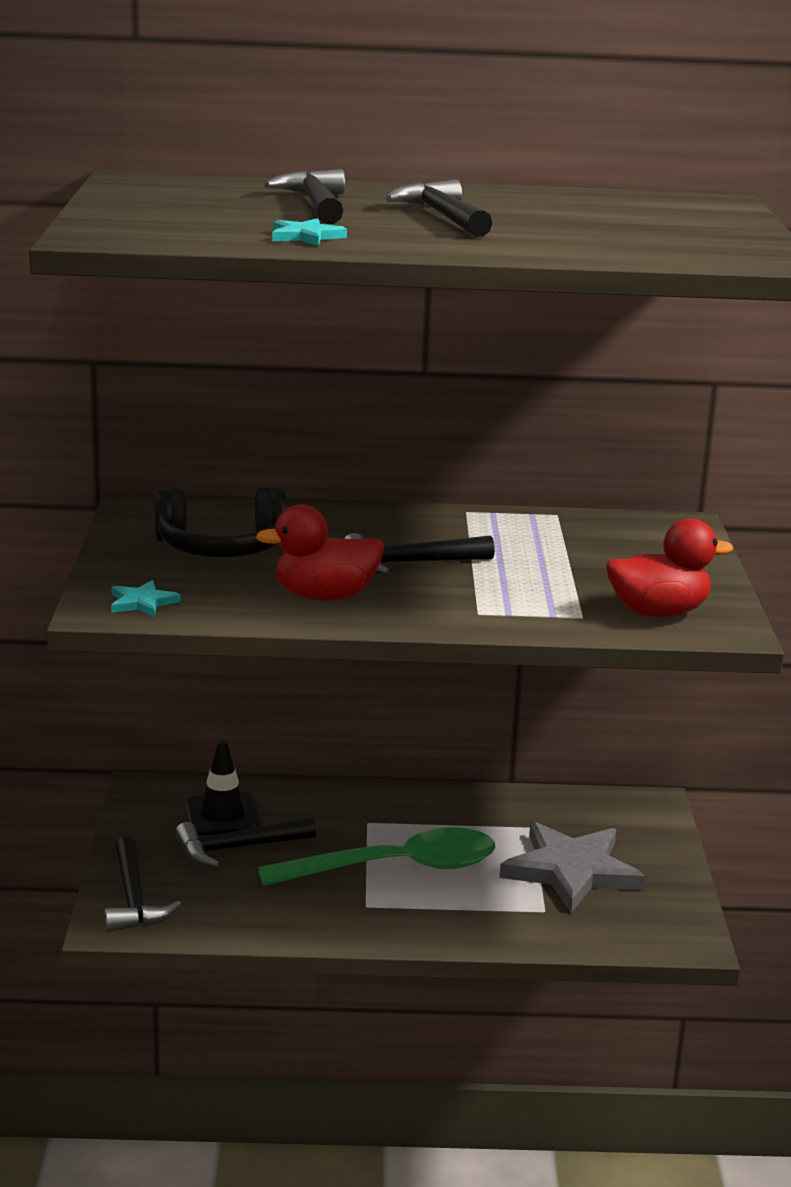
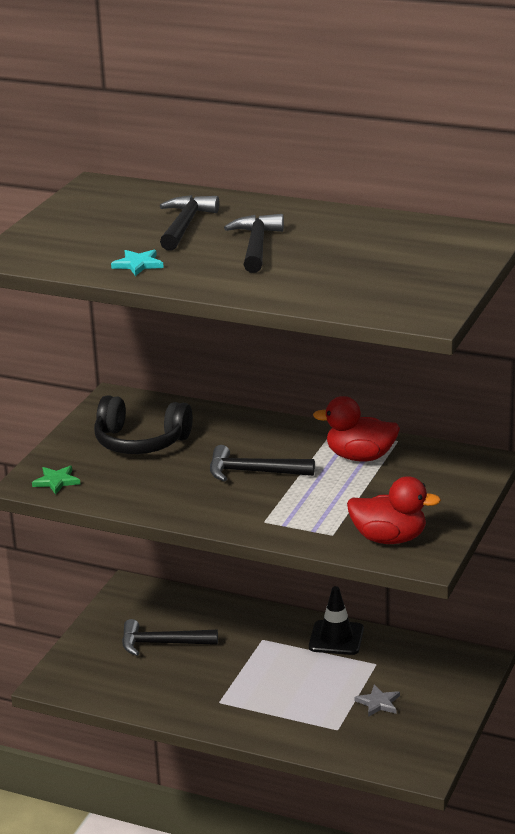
camera: 25 degrees right, 5 degrees up
black hammer [104,836,182,932] -> none
turquoise star [111,580,180,617] -> green star [32,466,80,495]
black traffic cone [185,740,261,836] -> black traffic cone moved to [309,586,364,655]
red duck [256,504,384,601] -> red duck moved to [313,396,400,461]
green spoon [258,827,495,886] -> none
grey star [499,822,645,913] -> grey star [354,685,400,717], size x0.44

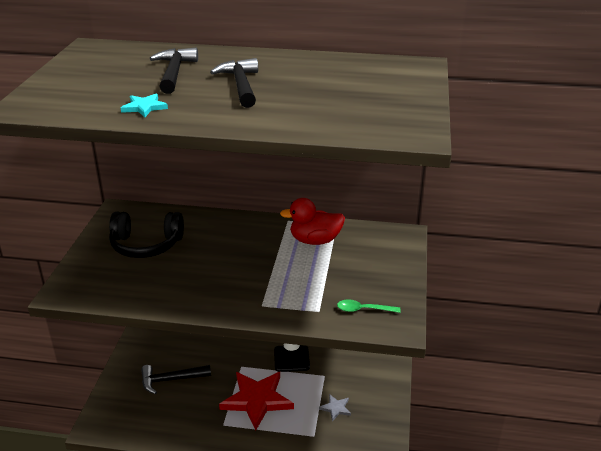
camera: 15 degrees left, 5 degrees up
green star [32,466,80,495] -> none
black hammer [210,445,315,482] -> none
red duck [347,476,441,544] -> green spoon [337,299,401,313]
none -> red star [219,372,294,430]

